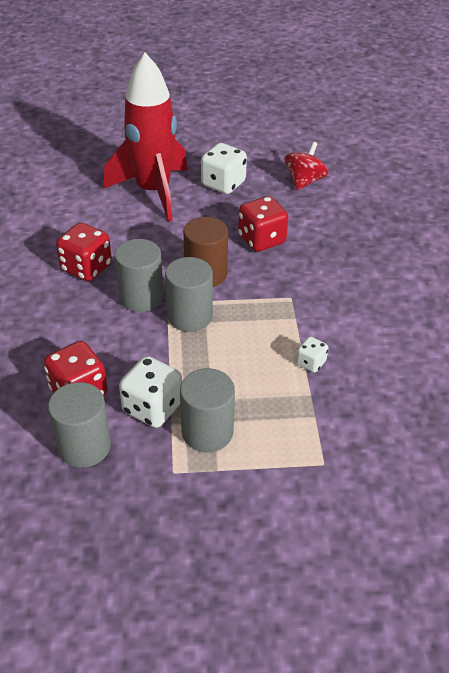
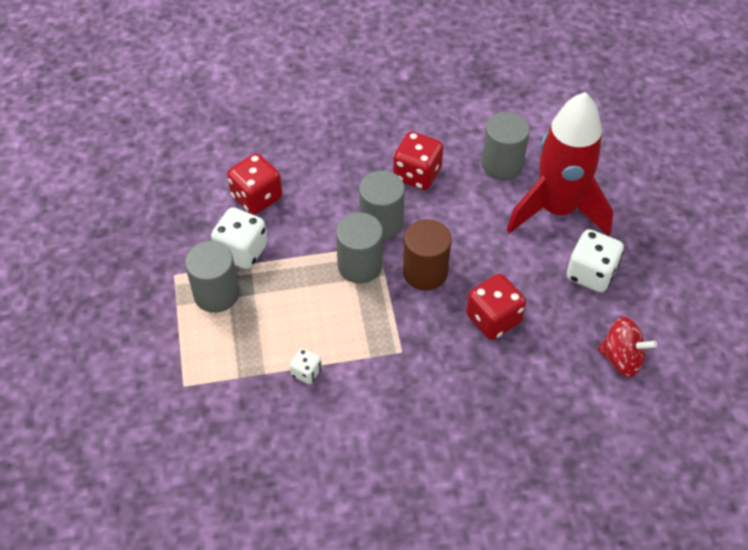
camera: 85 degrees right, 10 degrees up
grey cylinder [48,382,111,468] -> grey cylinder moved to [481,112,530,180]

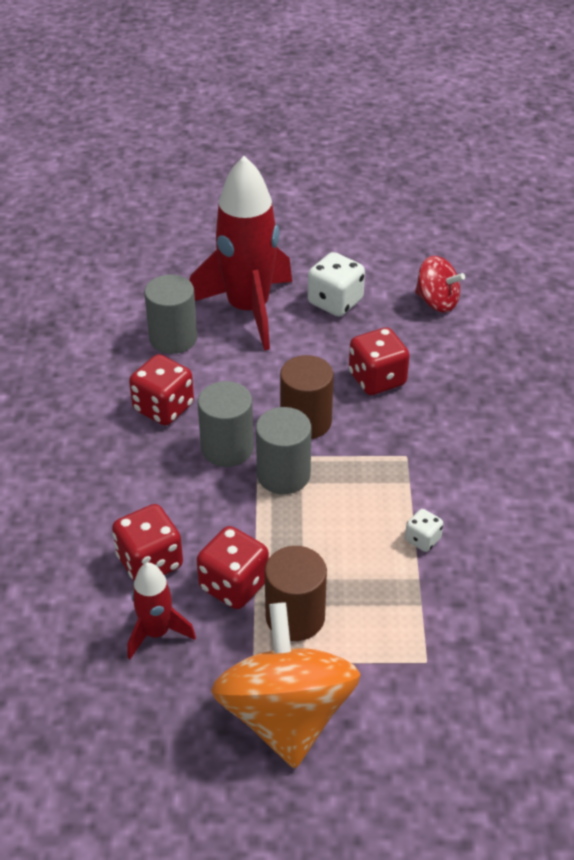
camera: 80 degrees left, 10 degrees down
grey cylinder [185,241,239,313] -> brown cylinder [265,546,327,641]
white dice [211,207,268,269] -> red dice [197,526,269,609]
red spinning top [598,317,657,377] -> red spinning top turned 90 degrees clockwise [415,256,465,313]
none -> red rocket [127,562,196,659]
none -> orange spinning top [211,602,360,768]

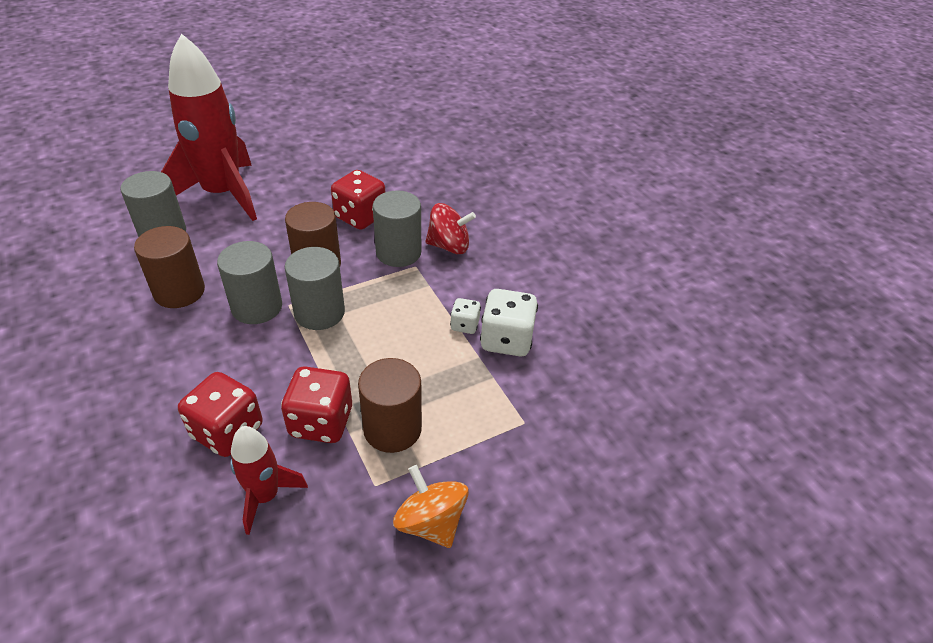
camera: 30 degrees left, 0 degrees up
red dice [129,354,194,425] -> brown cylinder [134,226,205,308]
orange spinning top [211,602,360,768] -> orange spinning top [393,465,469,548], size x0.54
white dice [308,252,365,317] -> white dice moved to [480,289,538,356]
red spinning top [415,256,465,313] -> red spinning top moved to [426,203,476,254]
none -> grey cylinder [373,190,421,267]

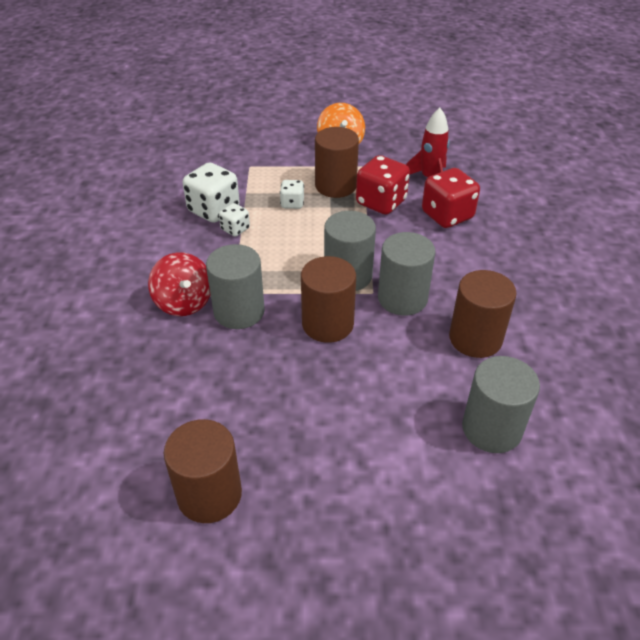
camera: 150 degrees left, 0 degrees up
red rocket [161,34,257,221] -> none
red dice [331,170,385,230] -> none
red spinning top [426,203,476,254] -> red spinning top turned 150 degrees counterclockwise [148,252,210,316]
none -> brown cylinder [164,419,242,523]
none -> white dice [280,180,304,209]

